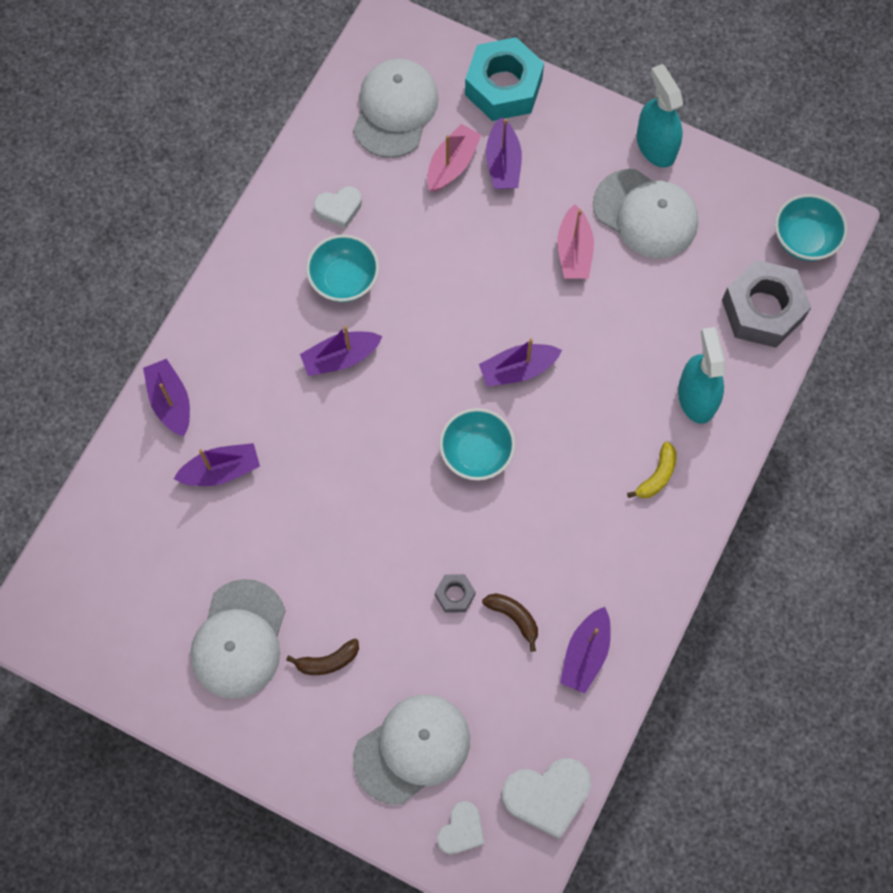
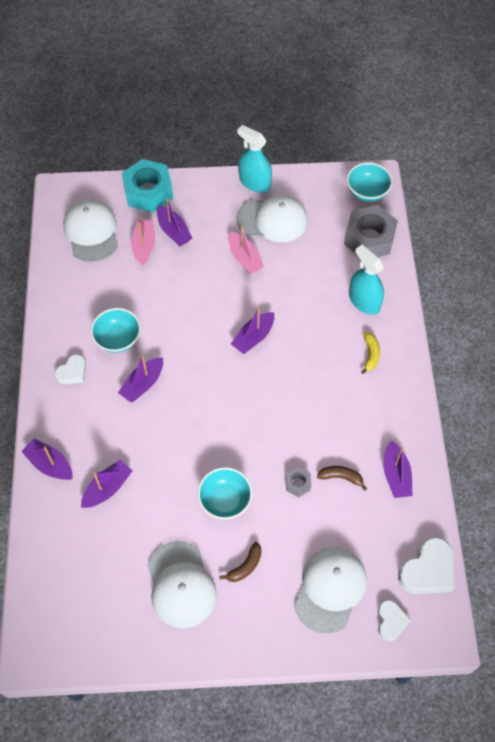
camera: 30 degrees left, 10 degrees down
white heart [314,186,362,229] -> white heart moved to [55,354,86,384]
turquoise bowl [439,408,515,480] -> turquoise bowl moved to [197,467,253,520]

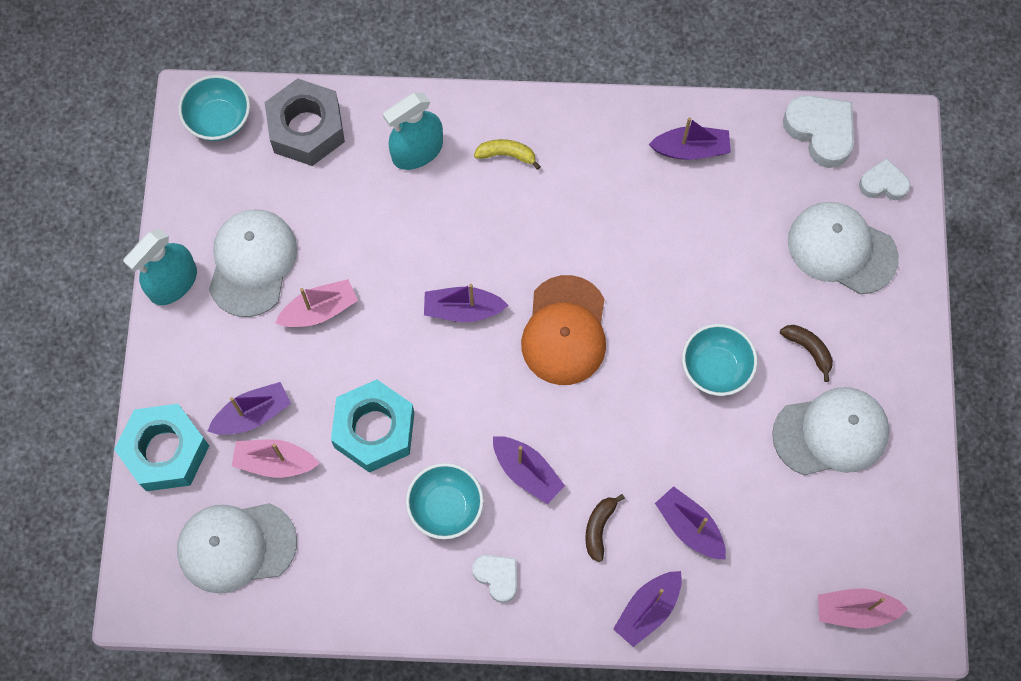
camera: 85 degrees left, 10 degrees up
purple boat [231,307,274,354] -> purple boat turned 135 degrees clockwise [424,284,508,322]
grey nut [286,467,311,497] -> none
brown banana [317,466,367,491] -> brown banana moved to [585,494,625,562]
none -> turquoise nut [331,379,414,473]
none -> orange cap [521,275,606,385]
none -> pink boat [818,588,908,629]

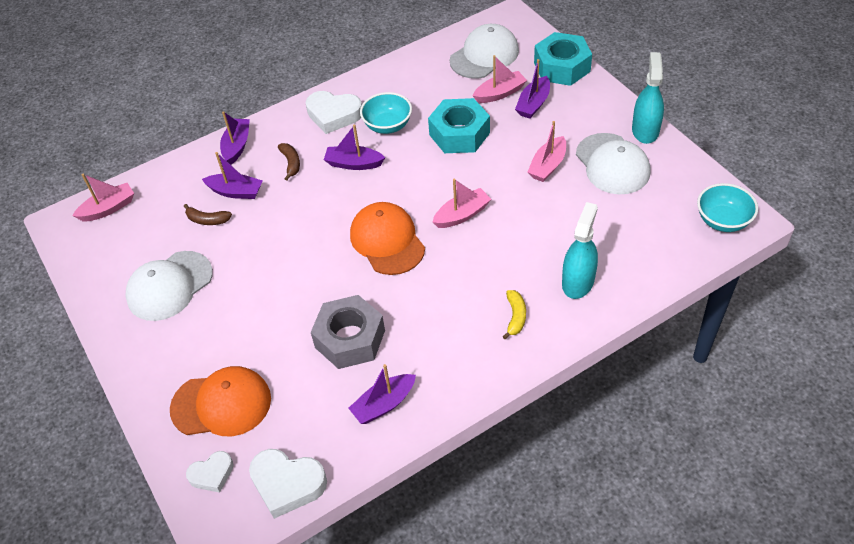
camera: 150 degrees right, 20 degrees down
grey nut [265,78,345,166] -> grey nut moved to [311,295,385,369]
purple boat [424,284,508,322] -> pink boat [433,179,491,228]
white heart [472,555,517,603] -> white heart [306,91,362,134], size x1.65
yellow banana [474,139,541,170] -> yellow banana turned 60 degrees counterclockwise [503,290,526,339]
turquoise bowl [682,324,758,396] -> none
brown banana [780,325,833,382] -> brown banana moved to [184,204,232,225]
white cap [788,202,899,294] -> orange cap [170,366,271,436]

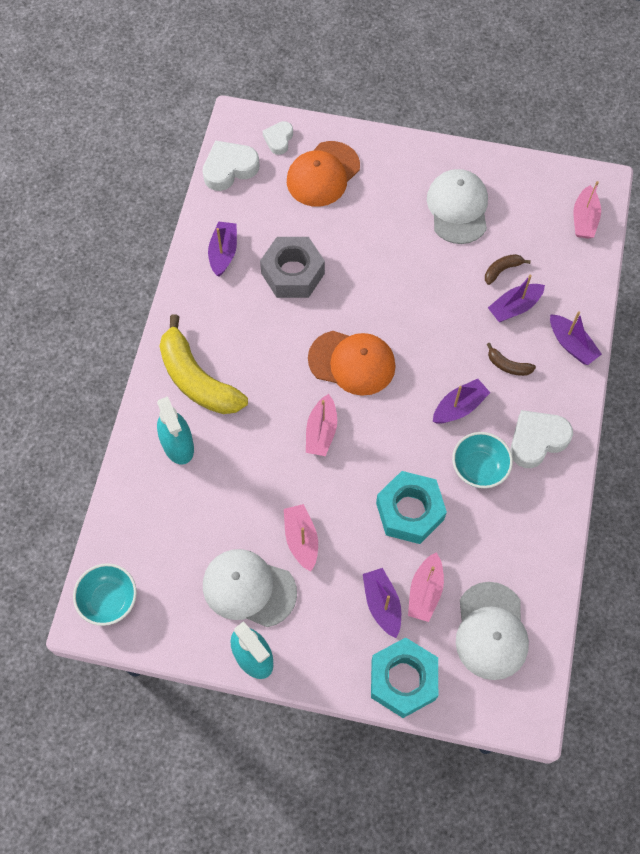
camera: 130 degrees right, 15 degrees up
yellow banana [503,290,526,339] -> yellow banana [159,314,248,414], size x2.32

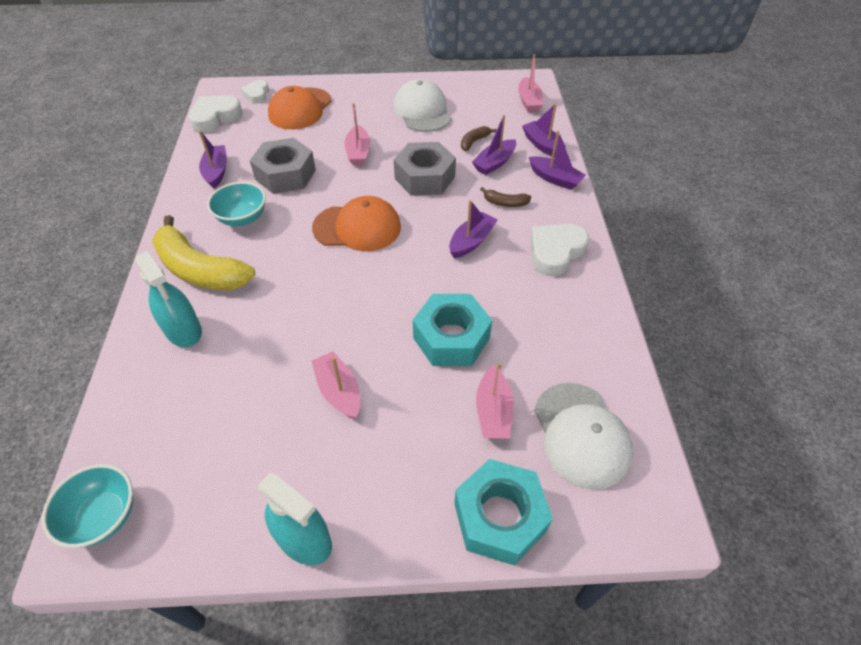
camera: 15 degrees left, 15 degrees down
white cap [203,549,297,627] -> none
pink boat [306,394,337,456] -> pink boat moved to [345,103,370,166]
purple boat [363,568,401,638] -> purple boat moved to [522,103,566,158]
turquoise bowl [452,432,513,488] -> turquoise bowl moved to [207,182,266,226]
none -> grey nut [394,142,456,196]

